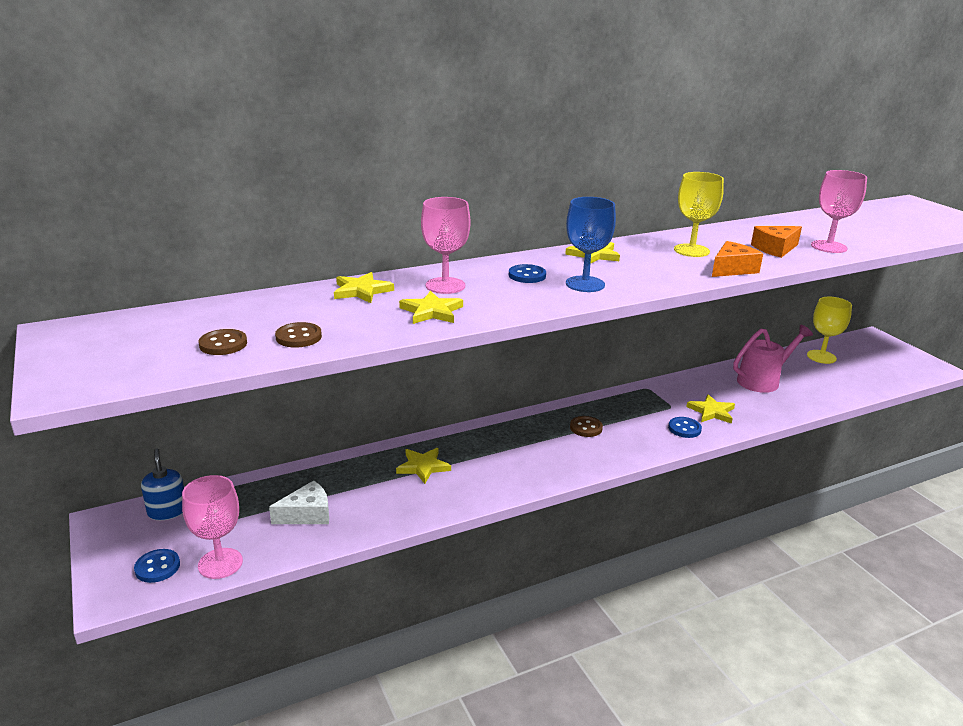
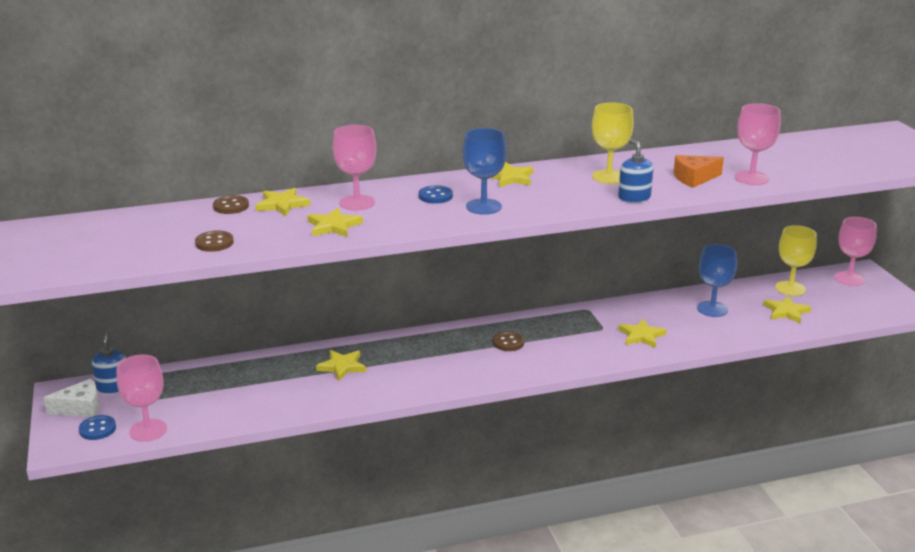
camera: 10 degrees right, 0 degrees up
brown button [199,329,247,355] -> brown button moved to [213,195,249,214]
white cheese [269,480,329,524] -> white cheese moved to [43,379,99,417]
blue button [668,417,702,438] -> none
orange cheese [712,241,763,277] -> blue soap dispenser [618,139,653,203]
pink watering can [733,325,813,393] -> blue goblet [697,244,737,317]
none -> yellow star [763,296,811,323]
none -> pink goblet [834,217,877,286]

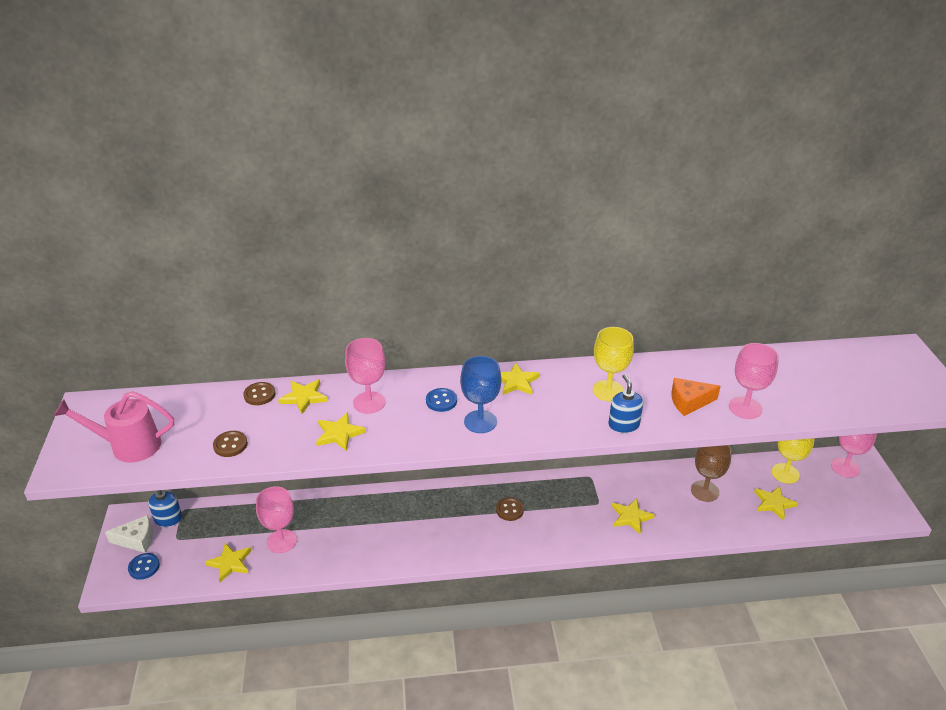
camera: 10 degrees right, 10 degrees up
pink goblet [116,354,167,442] -> pink goblet moved to [256,486,297,553]
yellow star [316,350,366,381] -> yellow star moved to [205,543,252,582]
blue goblet [697,244,737,317] -> brown goblet [691,445,731,502]
none -> pink watering can [54,391,174,463]

